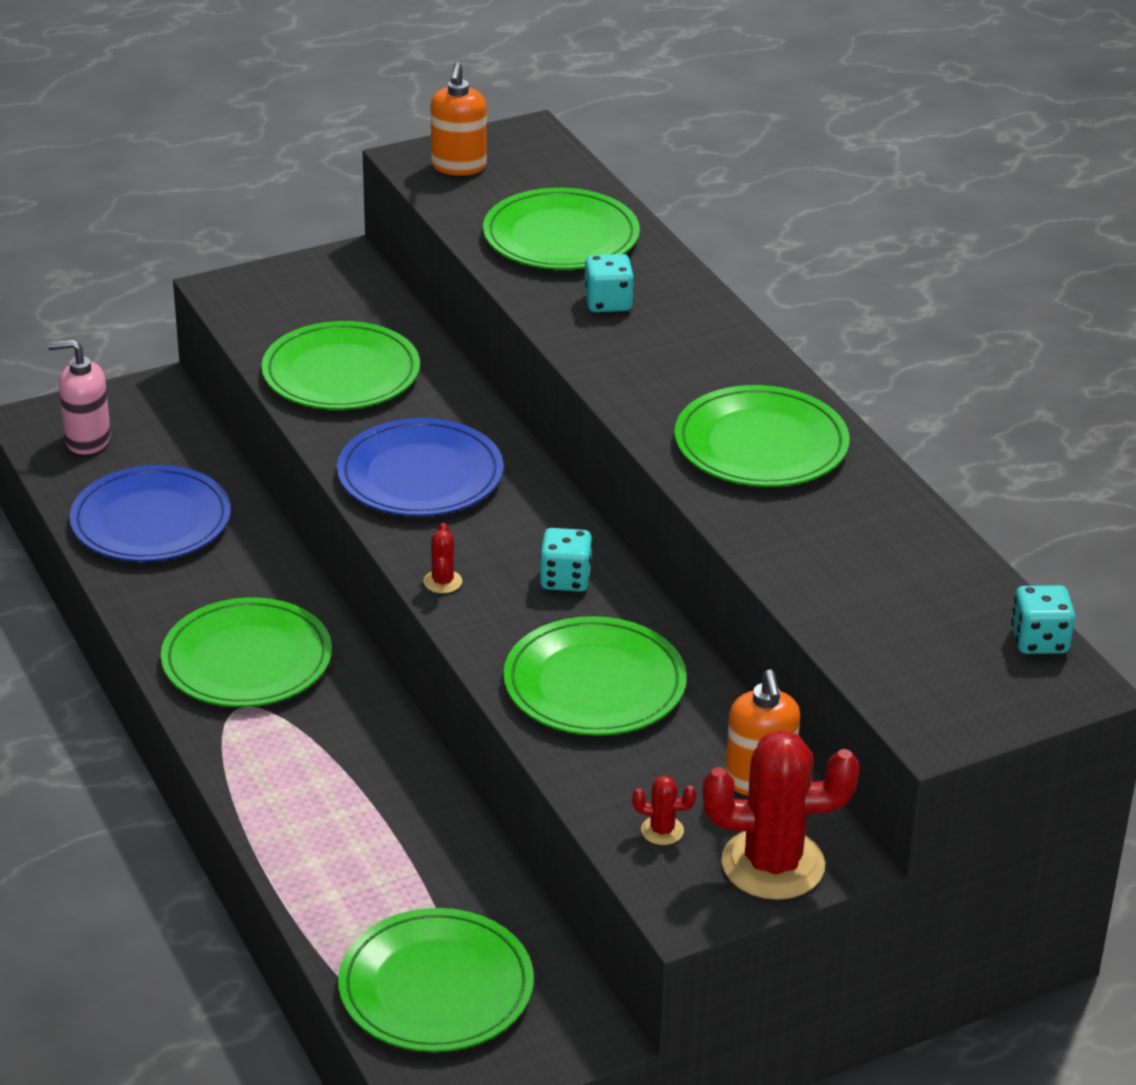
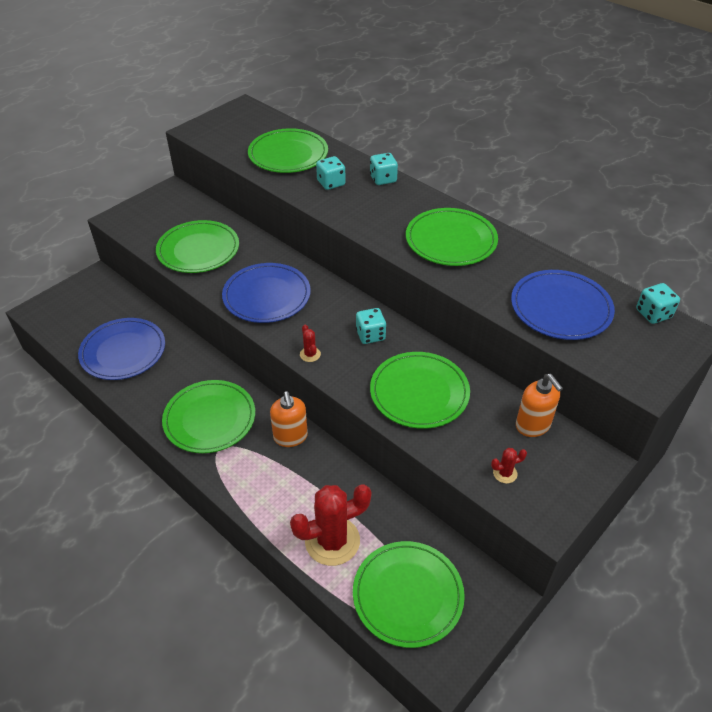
camera: 20 degrees left, 10 degrees up
pink soap dispenser [48,339,111,455] -> none
orange soap dispenser [431,62,487,176] -> orange soap dispenser moved to [270,391,308,447]
red cactus [702,730,859,900] -> red cactus moved to [290,484,372,566]
none -> turquoise dice [370,153,398,185]
none -> blue plate [511,270,615,340]

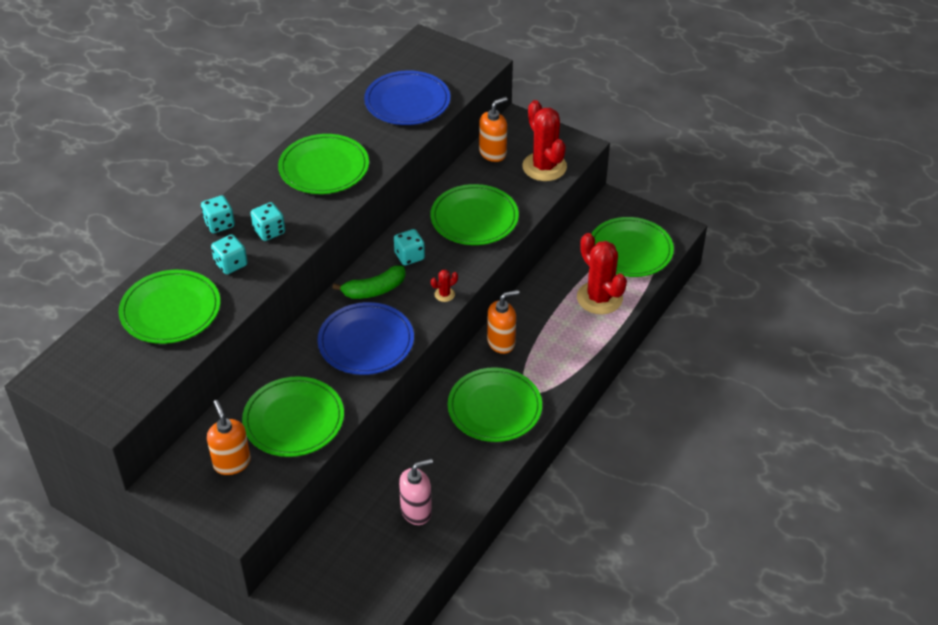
camera: 100 degrees left, 0 degrees up
blue plate [78,318,165,380] -> pink soap dispenser [399,458,433,525]
red cactus [491,448,527,484] -> red cactus [522,100,567,181], size x2.37
turquoise dice [636,283,680,324] -> turquoise dice moved to [250,202,285,241]
none -> orange soap dispenser [207,400,251,475]
none -> green banana [332,265,406,299]

